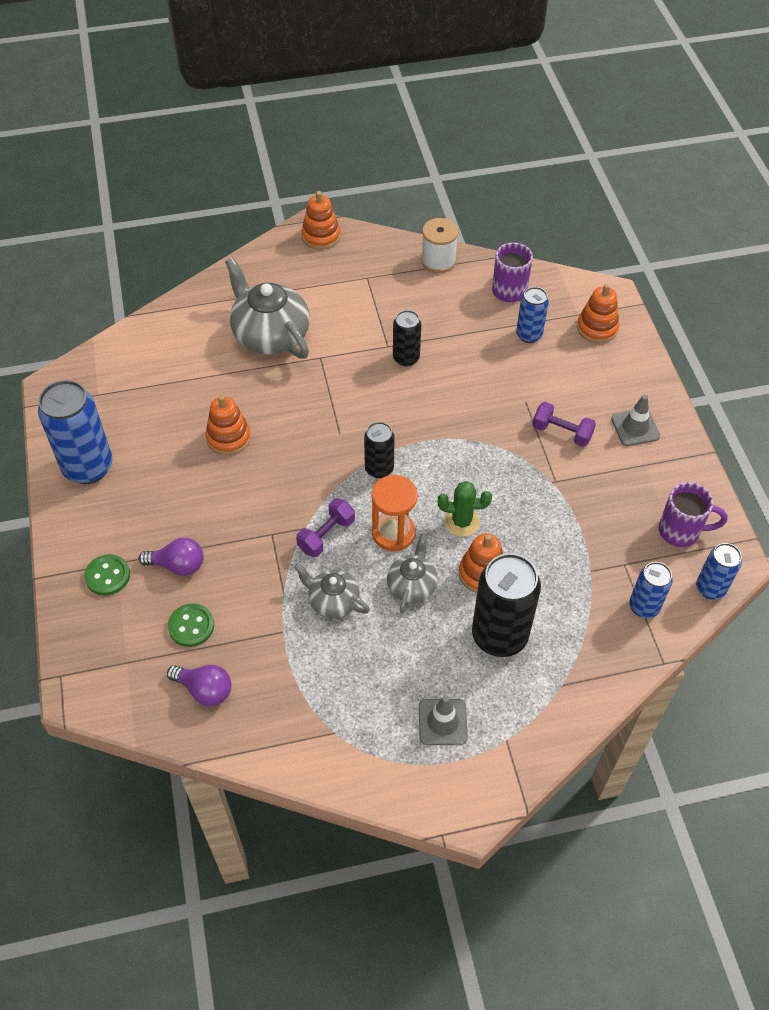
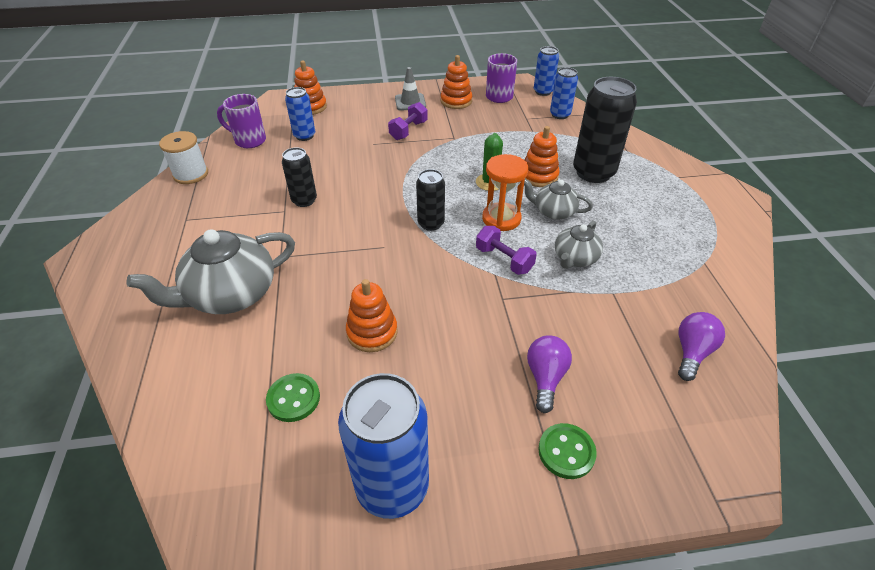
camera: 85 degrees left, 10 degrees down
green button [168,603,214,647] -> green button moved to [266,373,320,422]
orange stacking toy [301,191,340,250] -> orange stacking toy moved to [441,55,472,109]
grey traffic cone [419,695,468,745] -> none

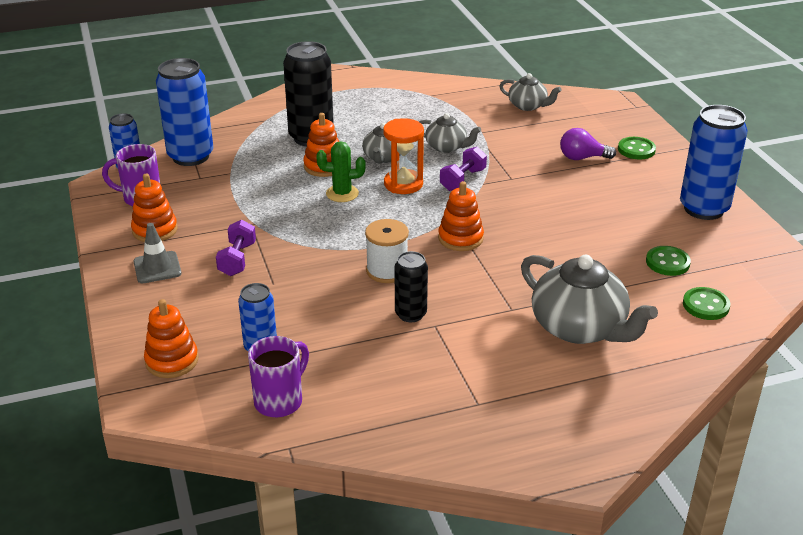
camera: 100 degrees left, 10 degrees down
white spool [159,131,208,184] -> white spool moved to [365,219,409,283]
purple mug [217,94,266,148] -> purple mug turned 150 degrees counterclockwise [248,336,309,417]
orange stacking toy [346,279,398,352] -> orange stacking toy moved to [438,181,484,251]
purple dumbbell [388,102,428,140] -> purple dumbbell turned 75 degrees clockwise [216,220,256,276]
black can [416,169,445,231] -> none
blue can [550,67,578,119] -> blue can [156,58,214,166], size x1.78
purple light bulb [678,312,725,381] -> grey teapot [499,73,562,111]
none -> green button [683,287,730,320]

